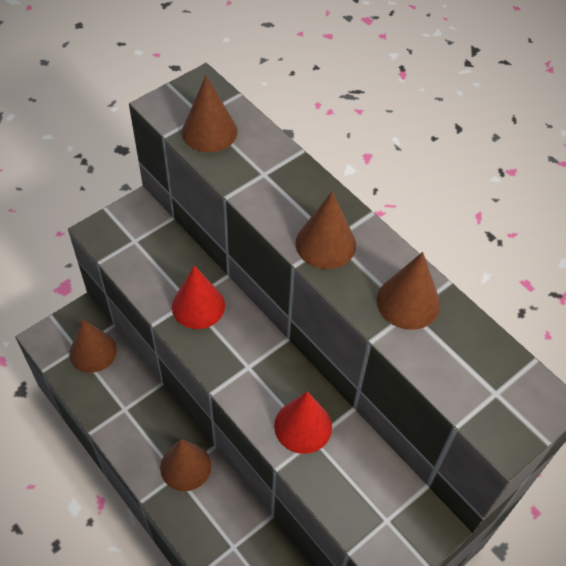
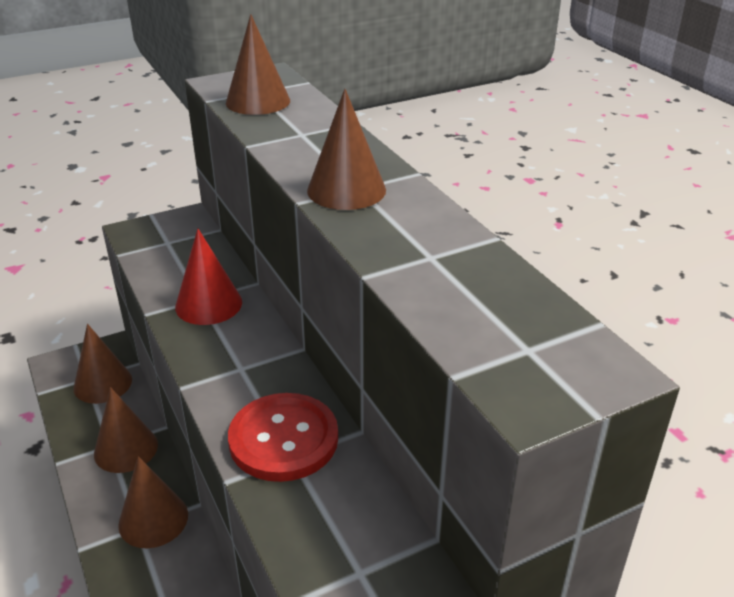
camera: 15 degrees right, 20 degrees down
red cone [274,391,332,454] -> red button [228,393,338,482]
brown cone [377,252,440,330] -> brown cone moved to [94,387,158,473]

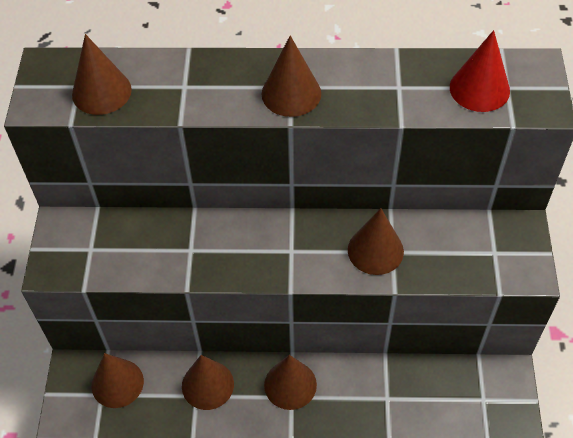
camera: 60 degrees left, 20 degrees up
red cone [175,229,242,325] -> red cone moved to [450,30,510,112]
red button [228,393,338,482] -> brown cone [348,208,404,275]

